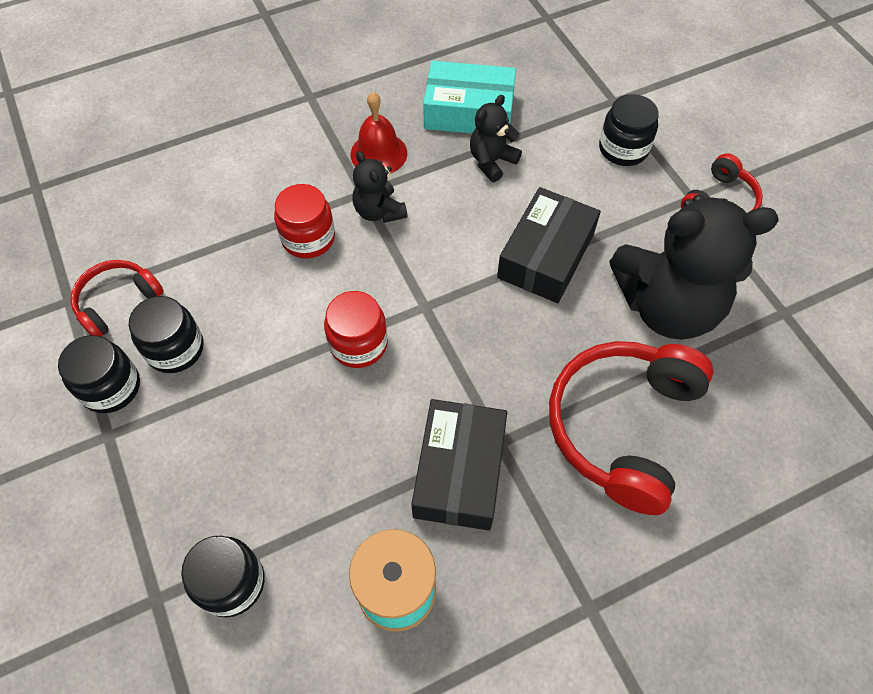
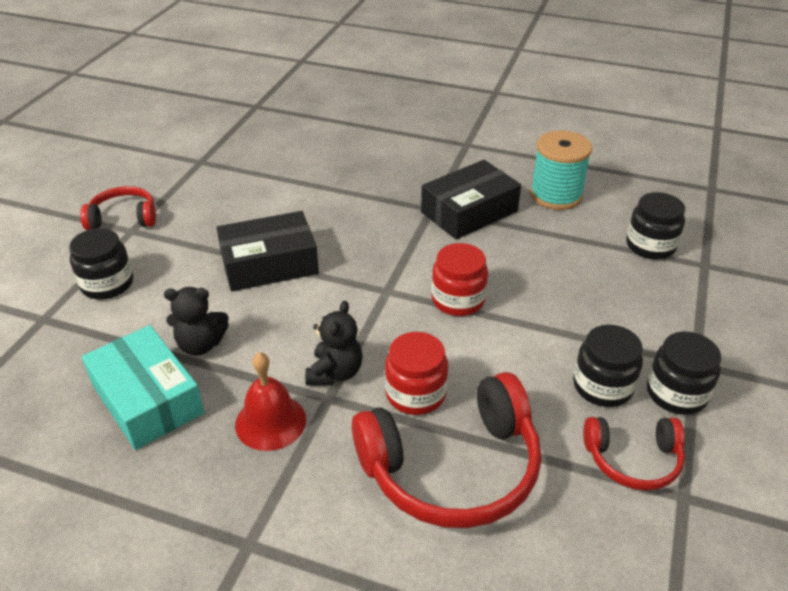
camera: 135 degrees left, 20 degrees down
red headphones [549,341,714,515] -> red headphones moved to [352,372,542,528]
black teddy bear [609,195,779,340] -> none

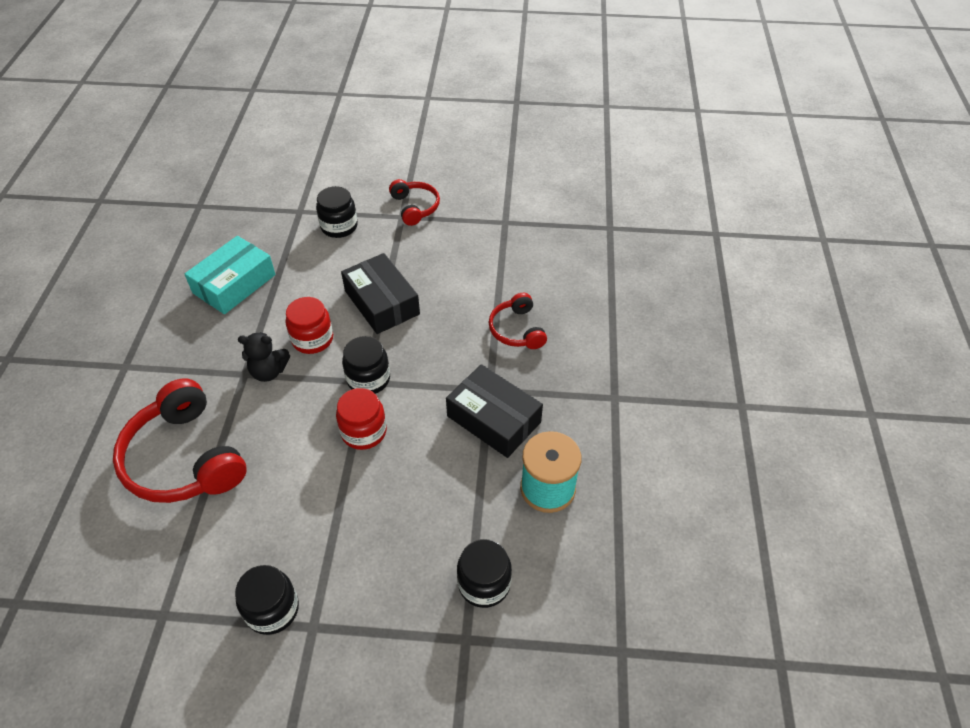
camera: 75 degrees right, 10 degrees up
black teddy bear [164,287,229,356] -> none
red bell [235,352,306,451] -> none
red jar [385,332,448,415] -> red jar moved to [286,297,333,354]
black jar [573,325,643,407] -> black jar moved to [342,336,390,394]
red headphones [583,417,685,491] -> red headphones moved to [489,293,547,349]

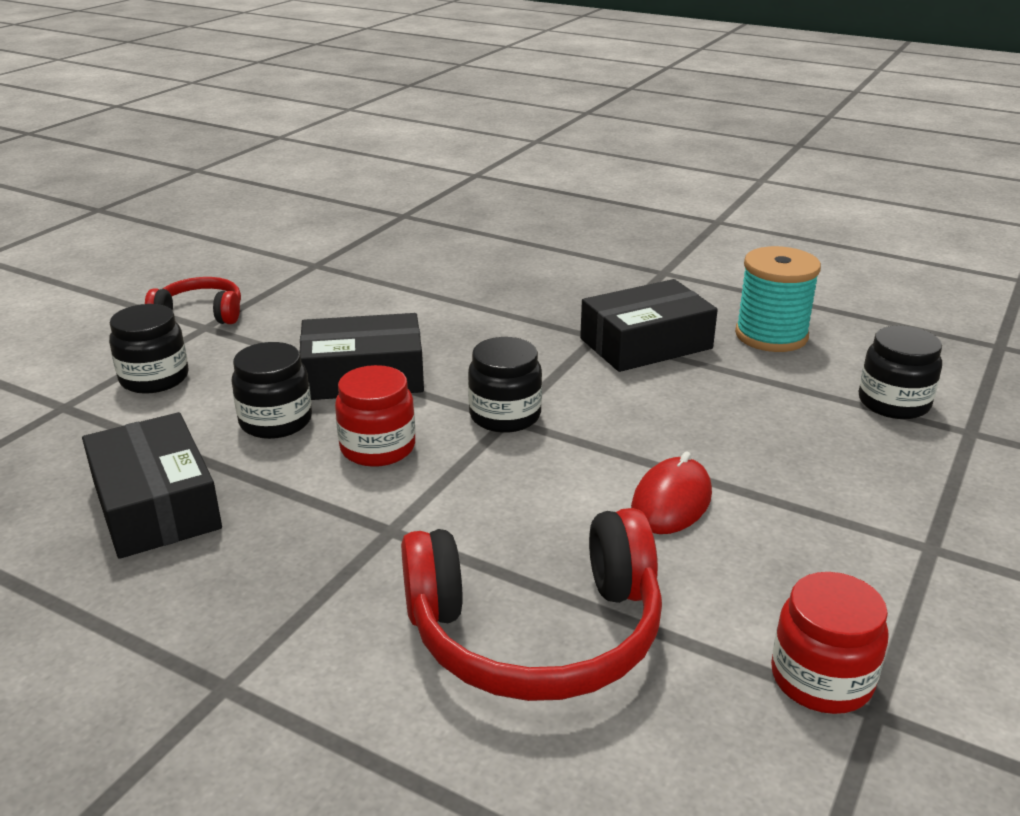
camera: 65 degrees left, 20 degrees down
turquoise box [184,236,276,314] -> black box [82,412,222,559]
black jar [235,565,299,635] -> black jar moved to [231,342,312,439]
black teddy bear [238,332,290,382] -> none
red jar [336,388,387,450] -> red jar moved to [771,572,889,714]
red headphones [489,293,547,349] -> none
none -> red mouse [631,452,712,534]

